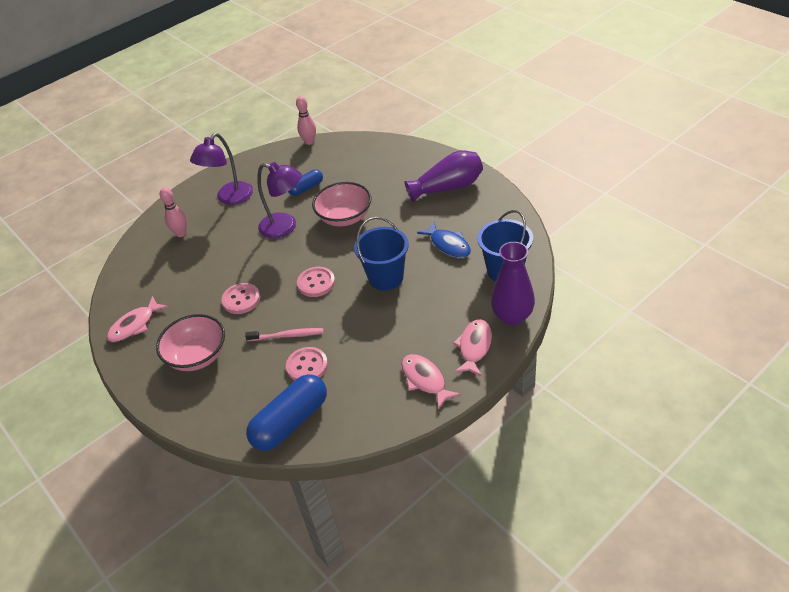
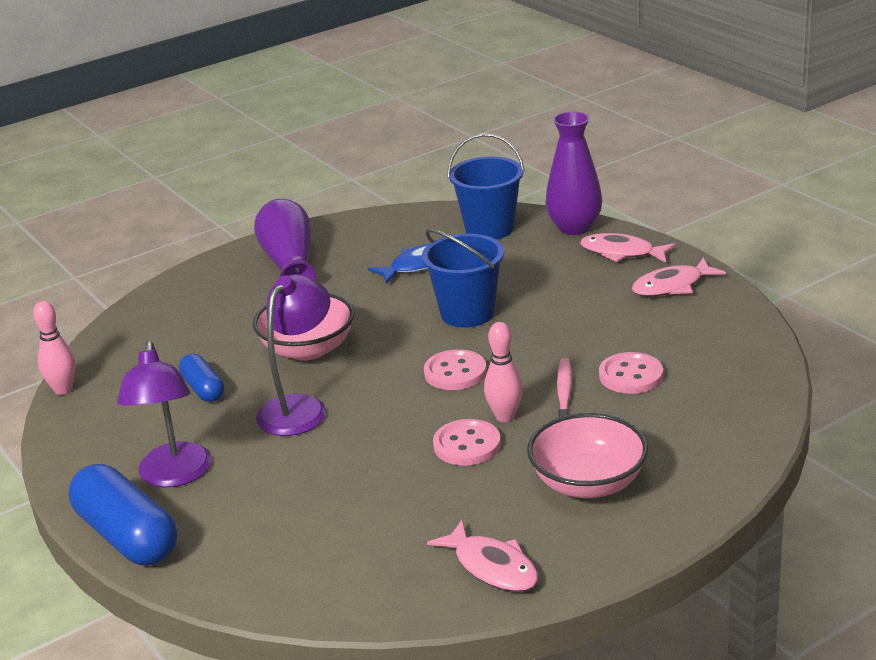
camera: 85 degrees left, 15 degrees down
pink bowling pin [160,187,187,237] -> pink bowling pin moved to [484,322,523,422]
purple lamp [190,133,253,205] -> purple lamp turned 45 degrees clockwise [117,341,212,488]
blue capsule [246,374,327,451] -> blue capsule moved to [69,464,177,565]

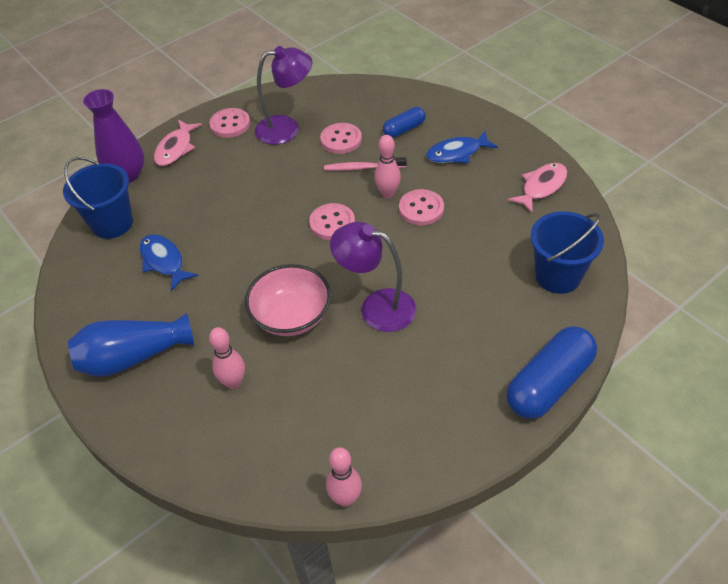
camera: 95 degrees left, 20 degrees up
purple lamp [117,341,212,488] -> purple lamp moved to [255,46,312,145]
blue capsule [179,354,224,402] -> blue capsule moved to [383,107,426,138]
purple vase [254,199,316,280] -> blue vase [68,313,194,377]
blue bucket [422,229,504,327] -> blue bucket moved to [531,211,604,294]
pink bowl [527,413,648,498] -> blue fish [426,130,498,163]
pink fish [632,257,726,297] -> pink button [209,108,250,138]
none -> pink bowling pin [209,327,245,389]

